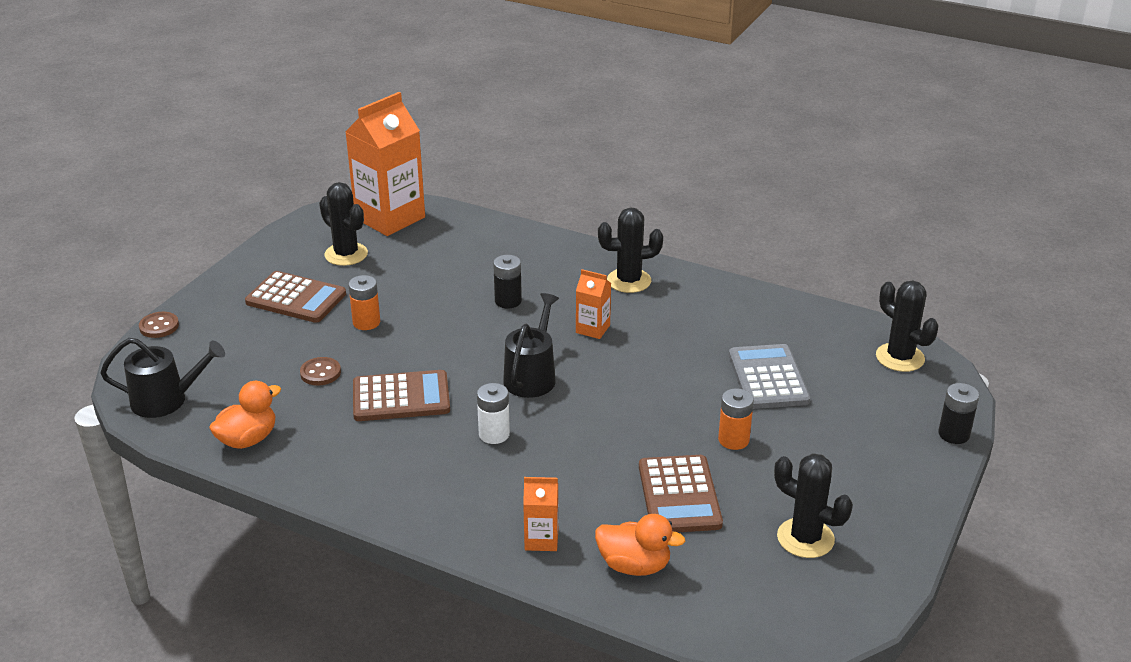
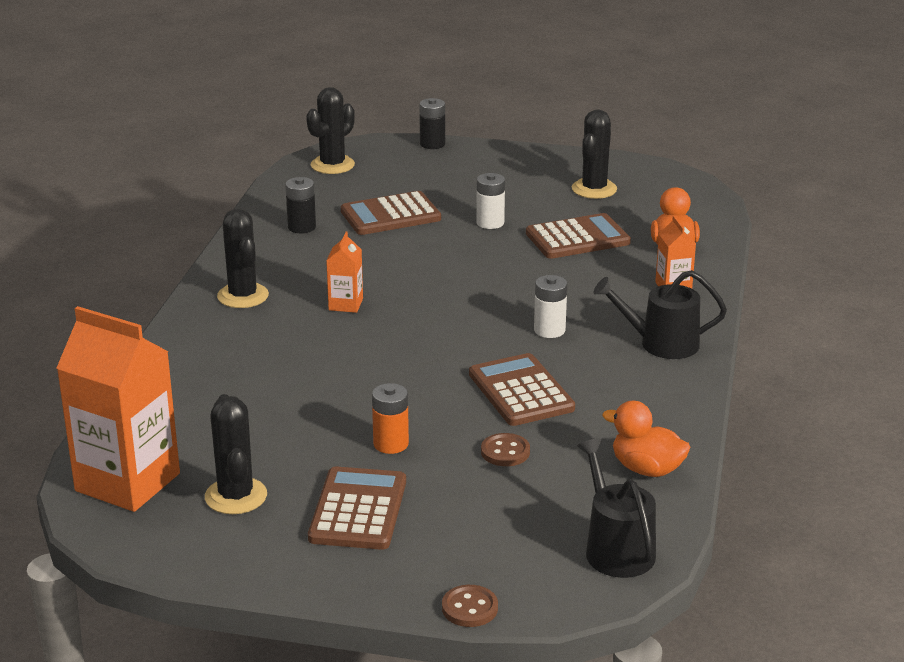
camera: 105 degrees left, 5 degrees down
black cactus [319,182,368,266] -> black cactus turned 45 degrees counterclockwise [205,394,267,514]
black battery [493,255,522,308] -> black battery moved to [285,177,316,233]
black watering can [503,293,559,398] -> black watering can moved to [594,270,727,359]
orange battery [718,388,754,450] -> white battery [476,173,505,229]
grey calculator [729,344,810,409] -> brown calculator [341,191,441,235]

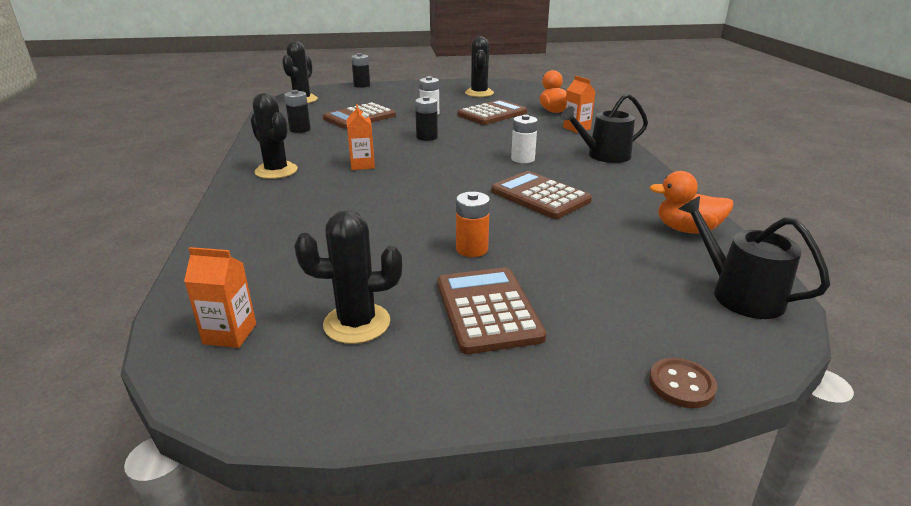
camera: 20 degrees left, 0 degrees up
orange carton [57,306,180,512] -> orange carton [184,247,256,348], size x0.46
black cactus [205,394,267,514] -> black cactus turned 60 degrees counterclockwise [294,210,402,344]
brown button [481,433,530,466] -> none
none -> black battery [415,96,438,141]

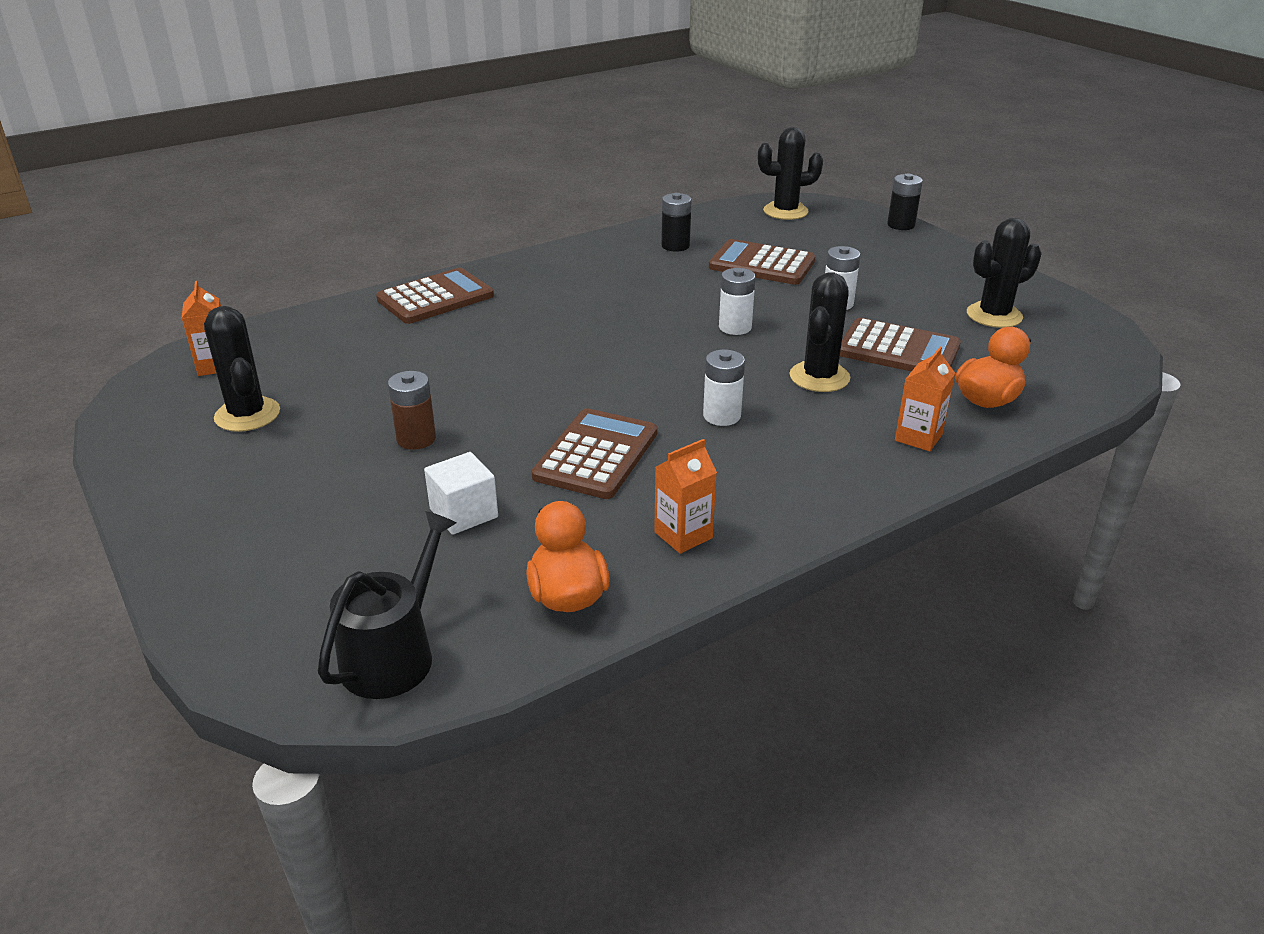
camera: 65 degrees right, 5 degrees up
black cactus [250,93,298,179] -> black cactus moved to [790,272,850,392]
orange carton [346,104,375,170] -> orange carton moved to [654,439,717,554]
black battery [415,96,438,141] -> white battery [719,268,756,335]
brown calculator [437,267,546,354] -> brown calculator moved to [376,268,494,324]
orange battery [456,192,490,257] -> brown battery [388,371,436,450]
black watering can [561,93,648,163] -> none
brown button [649,358,717,408] -> none
none -> white cube [424,452,498,535]

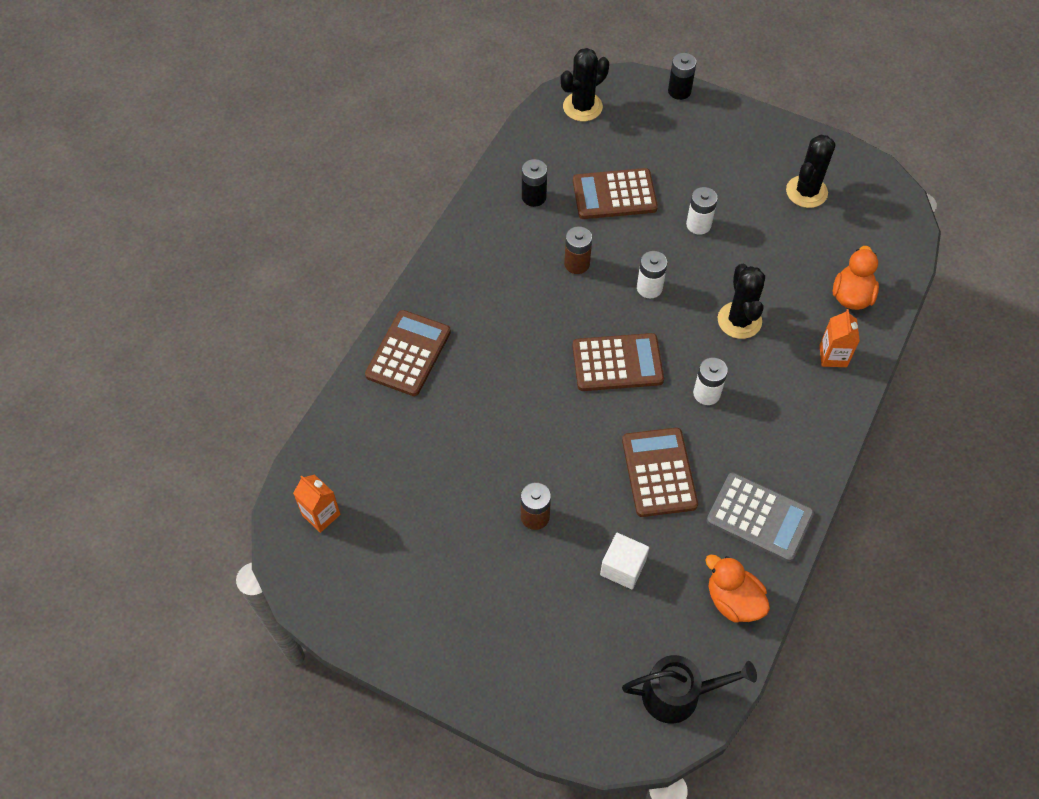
camera: 30 degrees left, 25 degrees up
black cactus [204,306,280,432] -> none
black watering can [318,511,456,699] -> black watering can turned 90 degrees clockwise [622,655,757,724]
orange carton [654,439,717,554] -> grey calculator [707,473,814,562]
brown calculator [840,318,961,372] -> brown calculator moved to [572,333,664,391]
none -> brown battery [564,226,592,274]

